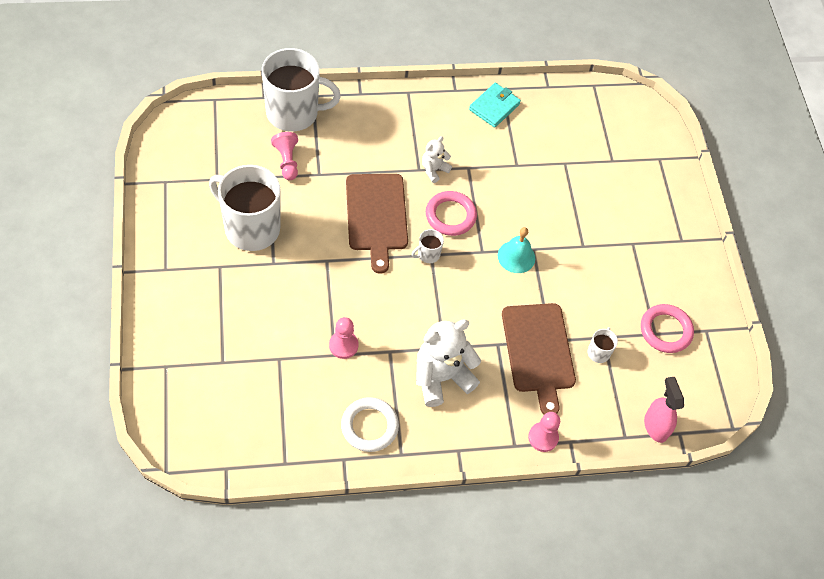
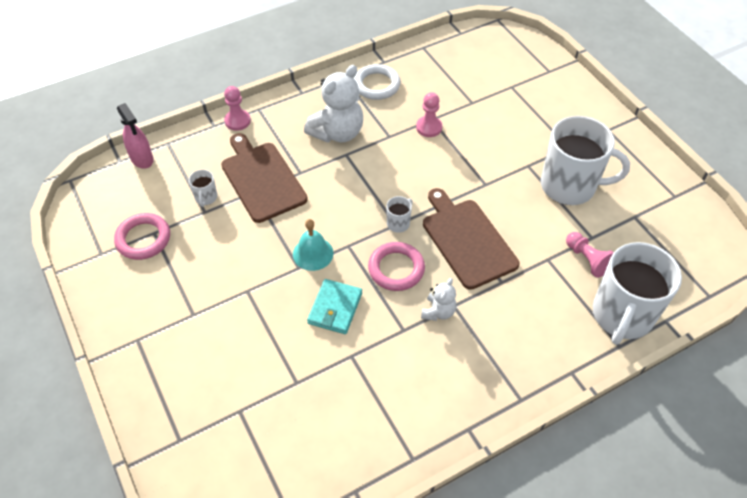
camera: 165 degrees right, 5 degrees down
white mug [262,48,341,132] -> white mug turned 45 degrees counterclockwise [593,242,682,345]
turquoise wallet [469,83,521,128] -> turquoise wallet moved to [307,279,362,334]

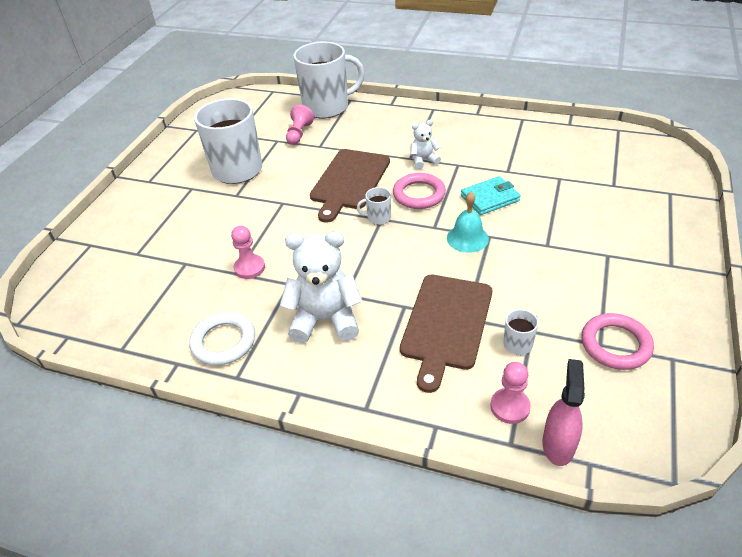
camera: 130 degrees left, 10 degrees down
pink pawn [224,86,251,131] -> pink pawn moved to [490,362,531,424]

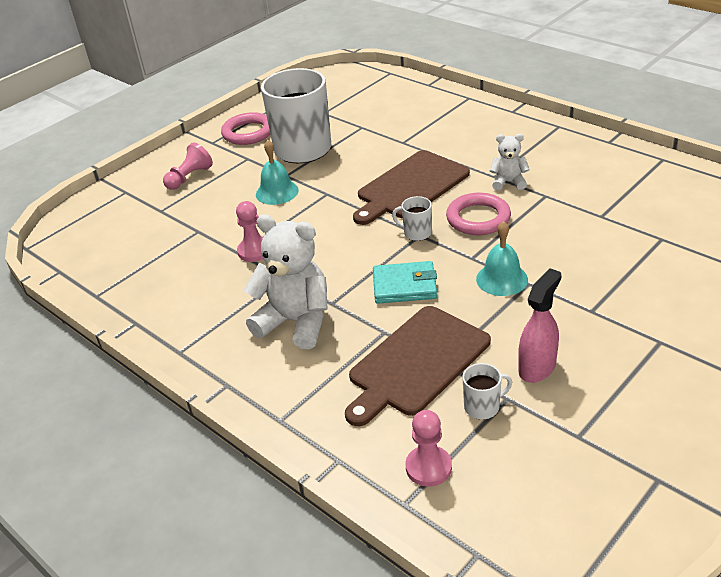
camera: 25 degrees right, 5 degrees down
white ring [189,312,255,365] -> none
pink pawn [286,105,314,145] -> pink pawn moved to [163,142,213,190]
white mug [293,42,365,118] -> none
turquoise wallet [461,176,521,215] -> turquoise wallet moved to [373,261,437,304]
pink spray bottle [542,359,585,466] -> pink spray bottle moved to [518,268,562,383]
pink ring [582,313,654,370] -> pink ring moved to [221,112,270,145]
none -> turquoise bell [256,140,299,205]

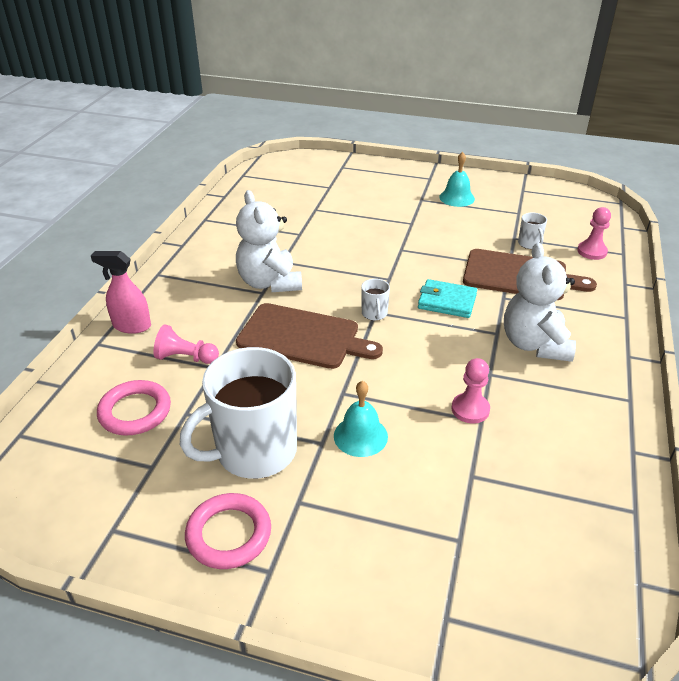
camera: 120 degrees left, 0 degrees up
pink pawn [163,142,213,190] -> pink pawn moved to [153,324,219,364]
turquoise wallet [373,261,437,304] -> turquoise wallet turned 45 degrees counterclockwise [418,279,477,318]
pink ring [446,193,511,235] -> pink ring moved to [97,380,171,436]
white mug [462,363,512,420] -> white mug turned 150 degrees counterclockwise [518,212,547,249]
turquoise bell [476,221,528,296] -> turquoise bell moved to [439,152,475,207]
white teddy bear [490,134,530,191] -> white teddy bear [236,190,302,292], size x1.93
pink spray bottle [518,268,562,383] -> pink spray bottle moved to [91,251,151,334]

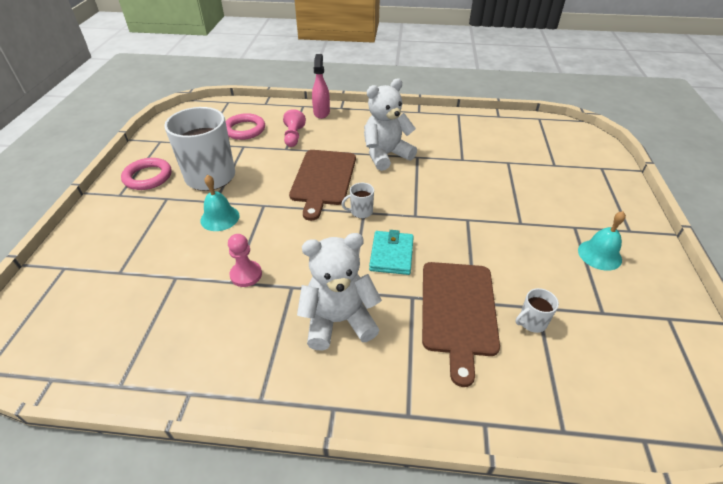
camera: 80 degrees right, 5 degrees up
pink pawn [577,207,611,260] -> none

